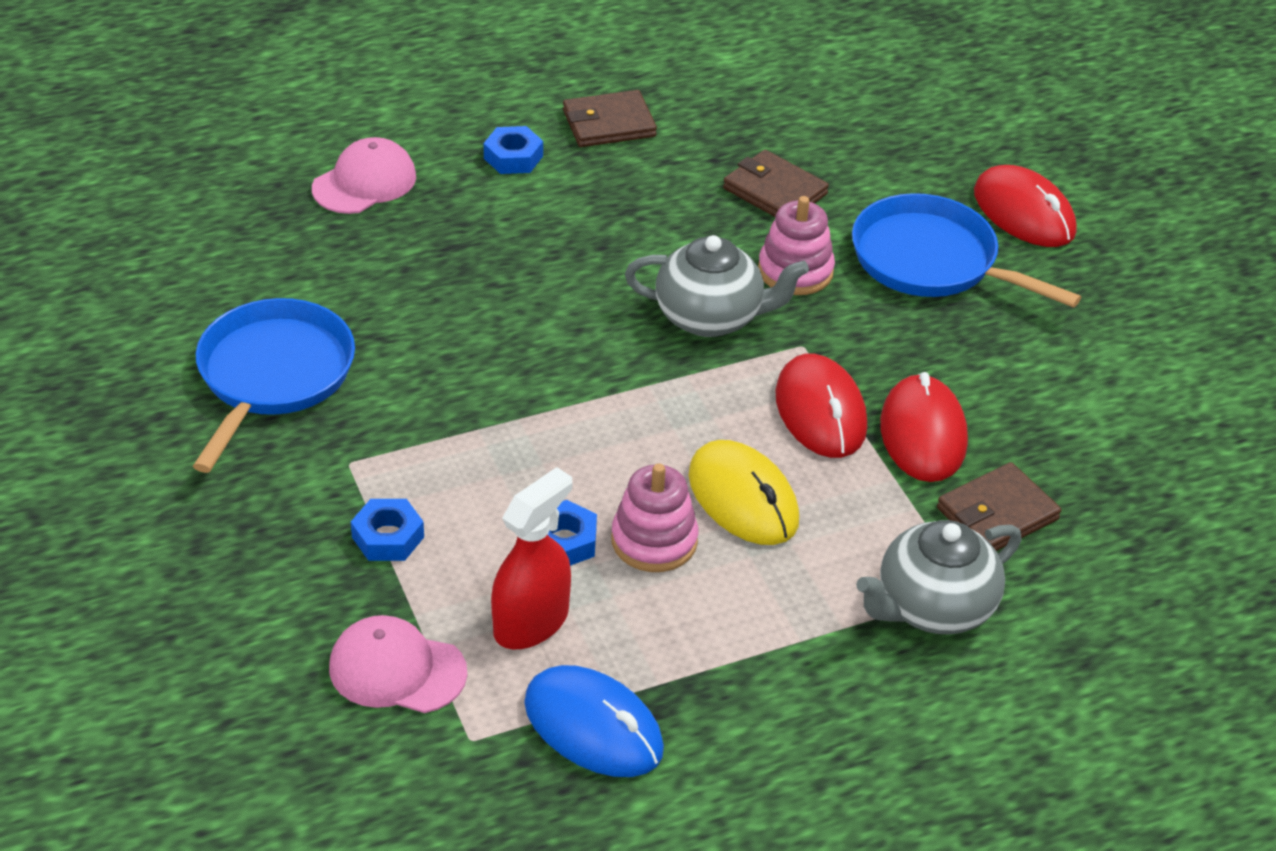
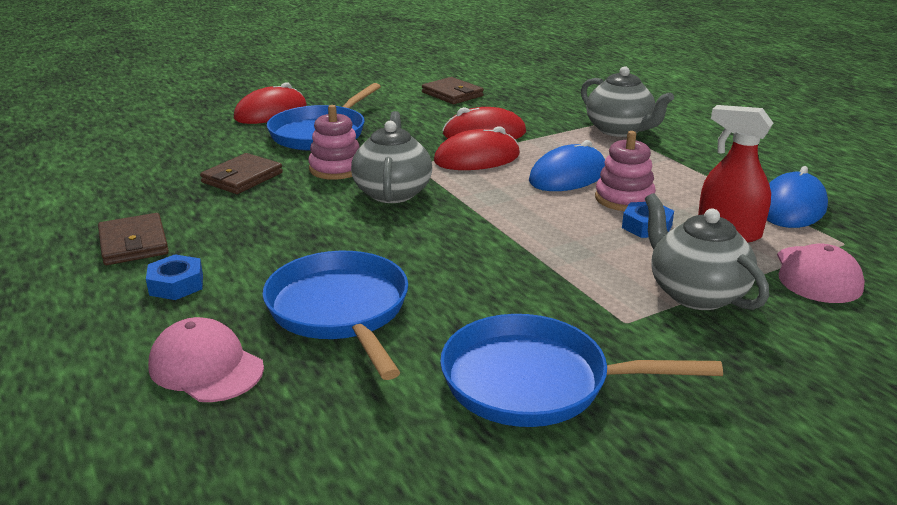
camera: 95 degrees left, 15 degrees down
blue nut [351,499,424,561] -> grey teapot [645,193,769,310]
yellow mouse [689,440,799,545] -> blue mouse [529,140,605,191]
brown wallet [937,462,1061,551] -> brown wallet moved to [422,77,484,104]
none -> blue pan [262,251,408,380]

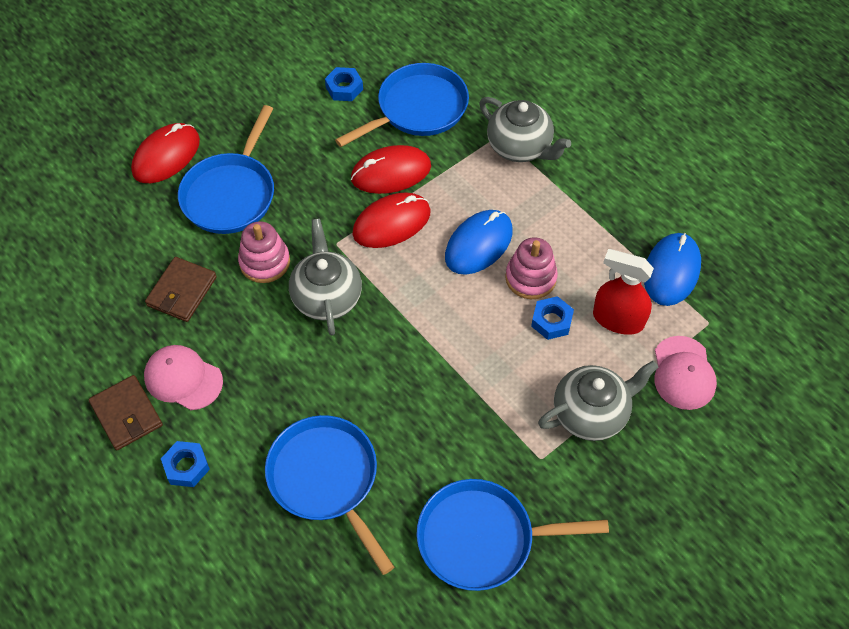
camera: 10 degrees left, 30 degrees up
pink cap [148,317,264,402] -> pink cap moved to [144,345,223,410]
brown wallet [422,77,484,104] -> blue nut [325,67,363,101]
grey teapot [645,193,769,310] -> grey teapot turned 105 degrees clockwise [538,361,659,441]
none -> blue pan [335,63,469,147]

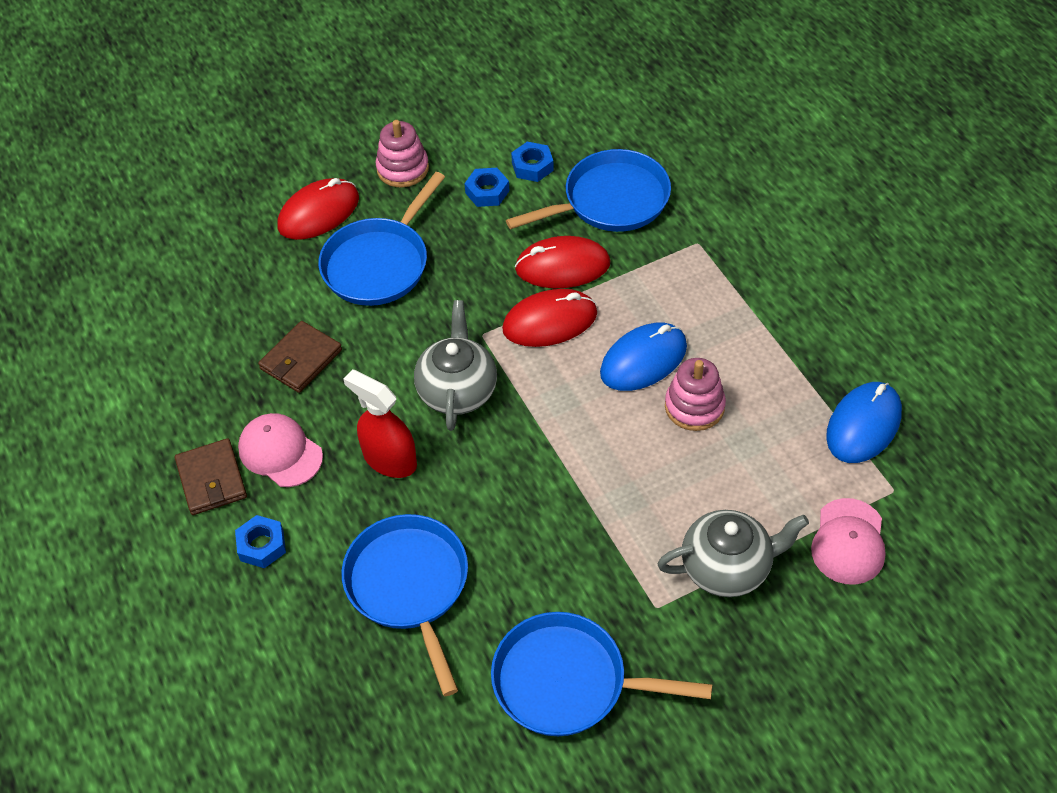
camera: 15 degrees right, 5 degrees down
pink stacking toy [238,221,290,283] -> pink stacking toy moved to [376,120,429,187]
grey teapot [479,97,571,162] -> none
blue nut [531,296,574,340] -> blue nut moved to [464,168,510,207]
red spray bottle [593,249,654,335] -> red spray bottle moved to [344,369,417,478]

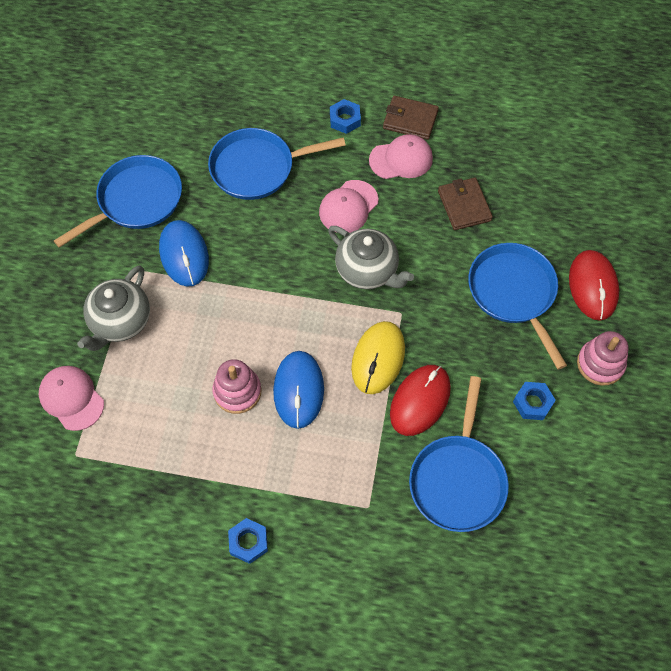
camera: 125 degrees right, 10 degrees up
blue pan [341,514,468,696] -> blue pan turned 150 degrees clockwise [208,128,346,200]
red spray bottle [344,369,417,478] -> pink cap [319,180,378,233]
red mouse [502,289,597,347] -> yellow mouse [351,321,405,394]
blue nut [511,142,554,182] -> blue nut moved to [228,518,268,564]
blue mouse [826,382,902,463] -> blue mouse moved to [159,220,209,287]

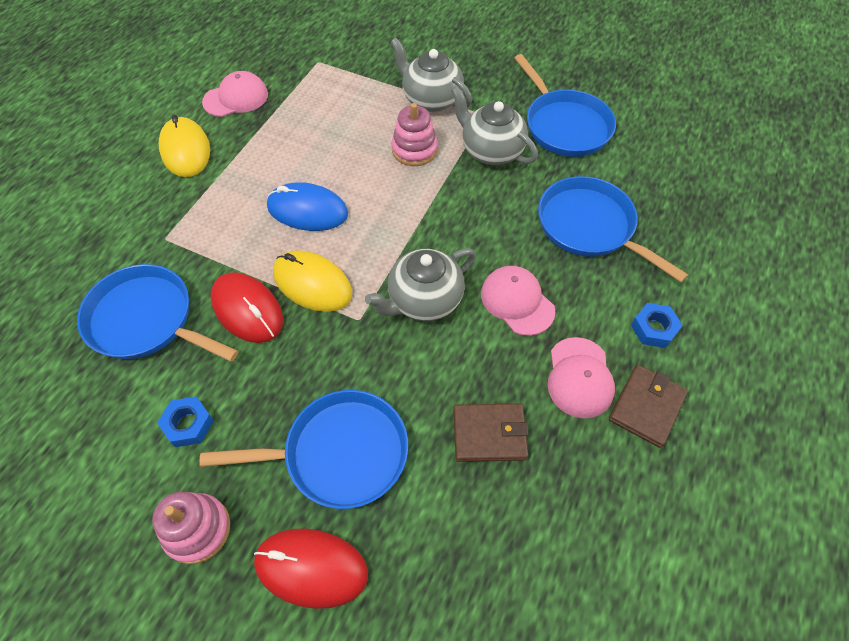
camera: 105 degrees right, 5 degrees down
pink cap [39,366,104,431] -> pink cap moved to [202,71,268,117]
blue mouse [159,220,209,287] -> grey teapot [451,87,538,165]
blue pan [208,128,346,200] -> blue pan turned 45 degrees counterclockwise [538,176,688,282]
pink stacking toy [212,359,261,414] -> pink stacking toy moved to [391,103,438,166]
blue nut [228,518,268,564] -> yellow mouse [159,115,210,177]

